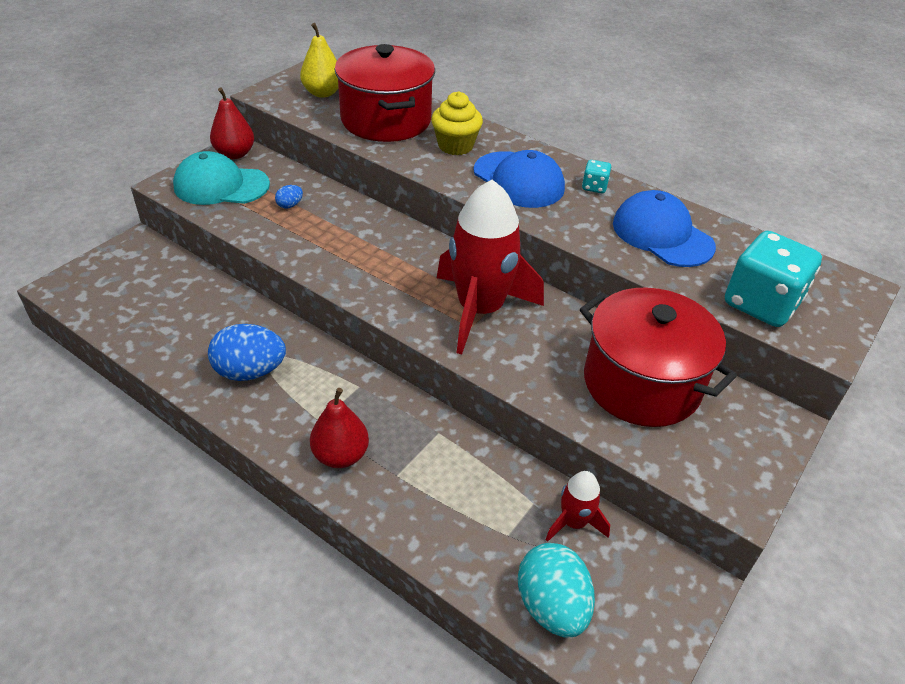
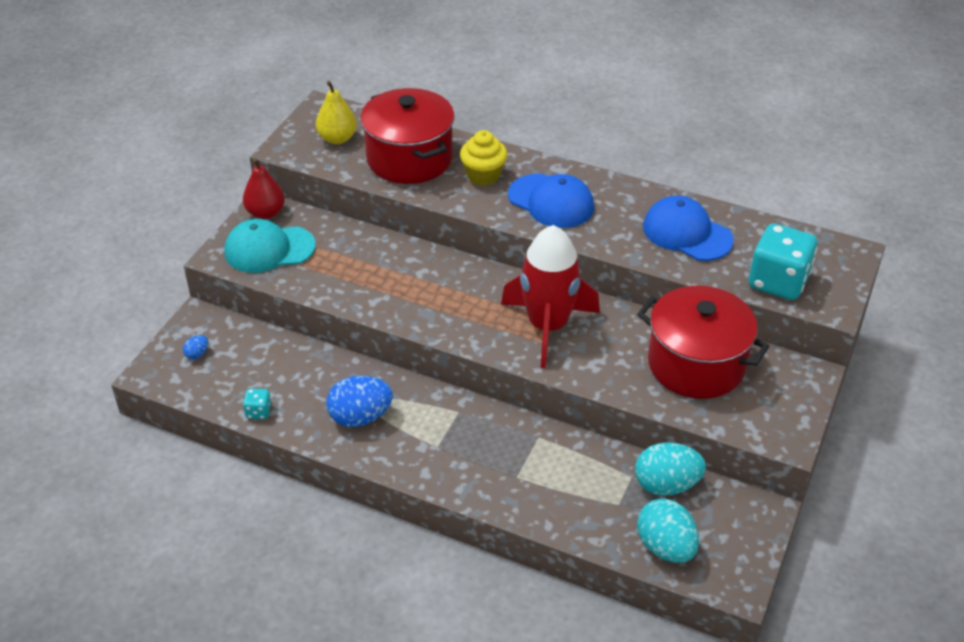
camera: 10 degrees left, 0 degrees up
blue egg [275,185,303,209] -> blue egg moved to [183,335,208,359]
red pear [310,388,369,468] -> none
red rocket [545,471,610,542] -> turquoise egg [635,442,706,496]
turquoise dice [582,160,611,193] -> turquoise dice moved to [243,388,271,419]

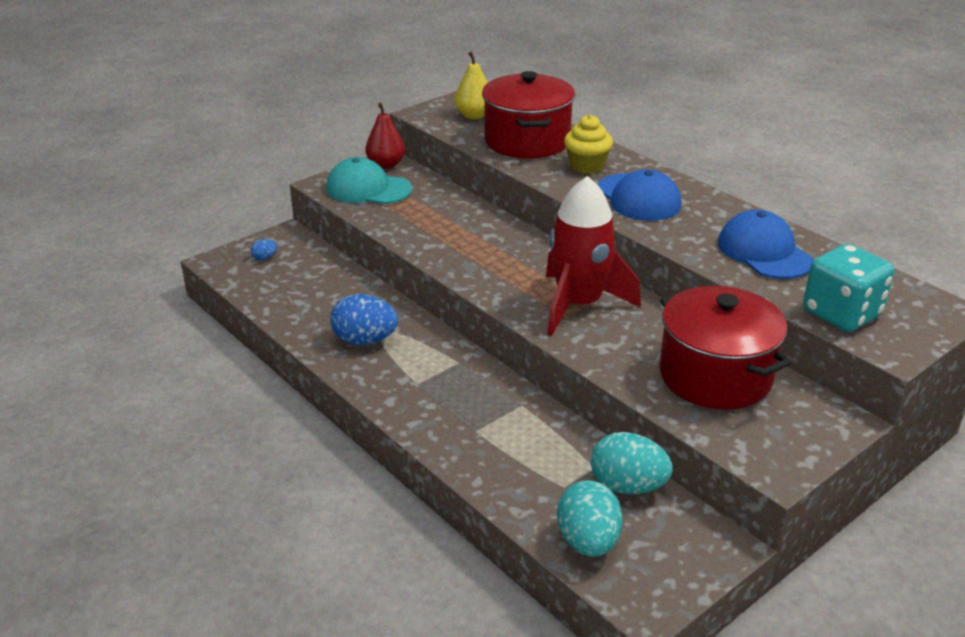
camera: 25 degrees right, 10 degrees down
turquoise dice [243,388,271,419] -> none

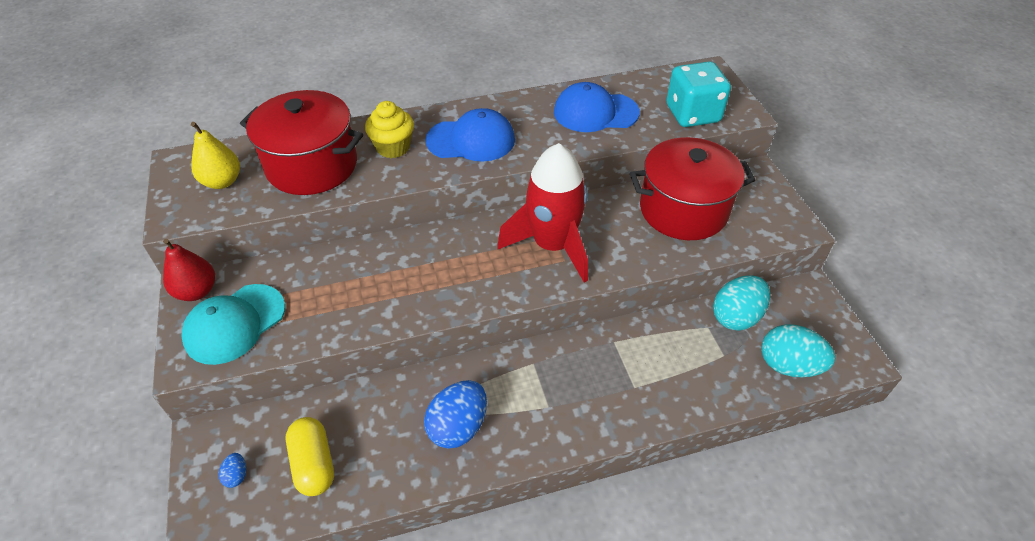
camera: 65 degrees left, 15 degrees up
none -> yellow capsule [286,417,334,496]

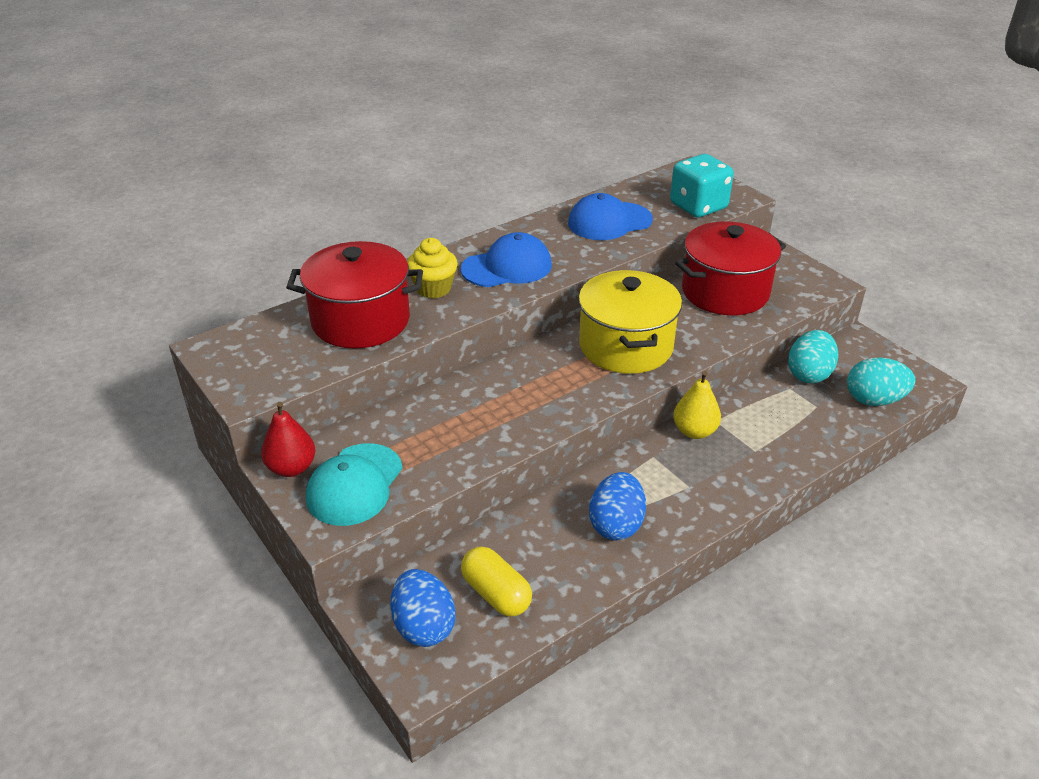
camera: 20 degrees left, 10 degrees down
yellow pear [191,122,240,189] -> yellow pear moved to [673,371,721,439]
blue egg [218,453,246,488] -> blue egg [390,569,456,647], size x2.23
red rocket [497,143,588,282] -> yellow pot [578,270,682,374]

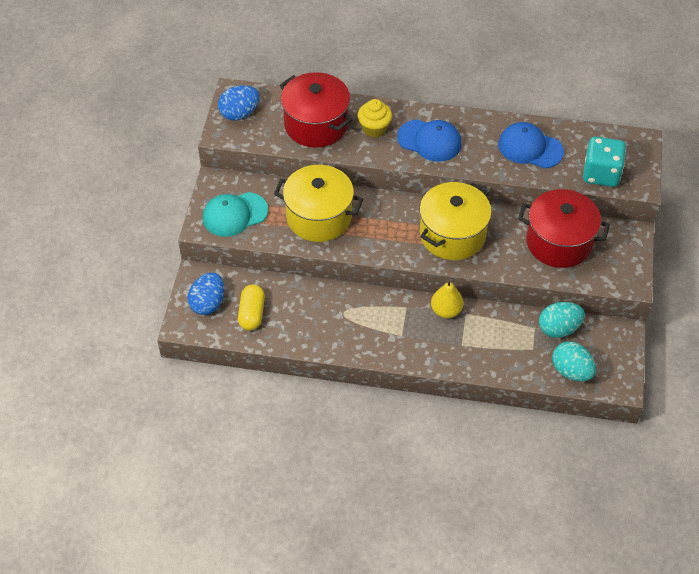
camera: 45 degrees right, 15 degrees up
red pear [261,402,315,477] -> none
blue egg [589,472,646,540] -> blue egg moved to [218,85,260,120]
none -> yellow pot [274,165,363,242]

